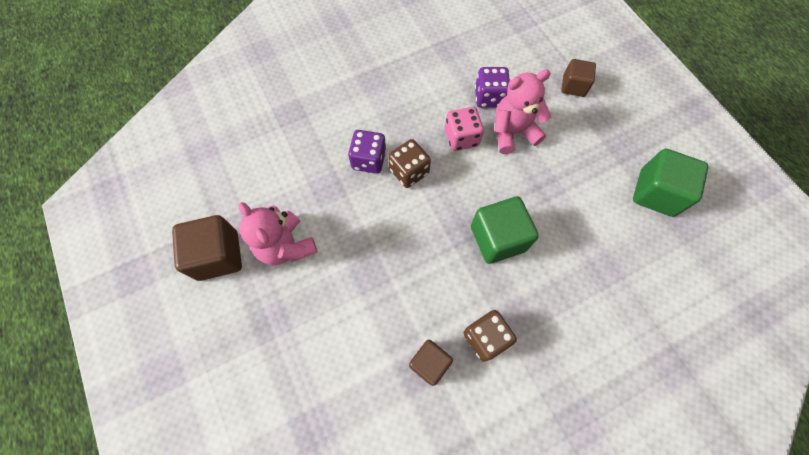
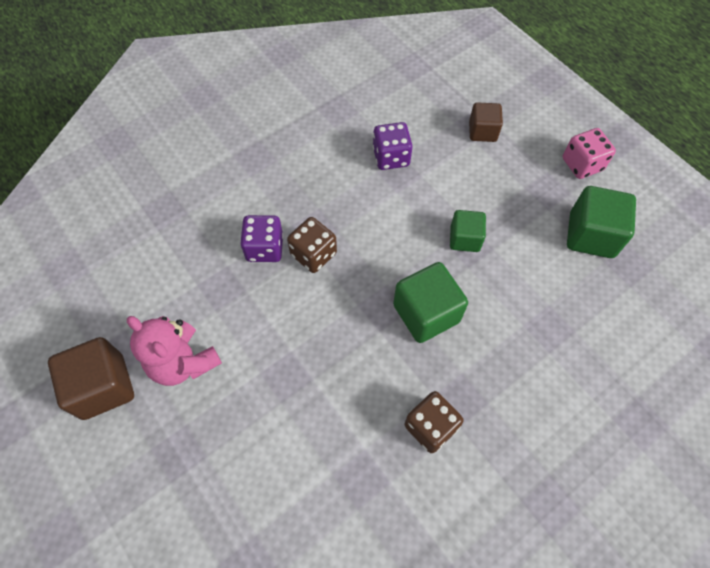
camera: 10 degrees left, 5 degrees down
brown cube [409,340,453,386] -> none
pink dice [445,107,484,151] -> pink dice moved to [563,128,616,179]
pink teddy bear [494,69,551,154] -> none
none -> green cube [450,210,486,252]

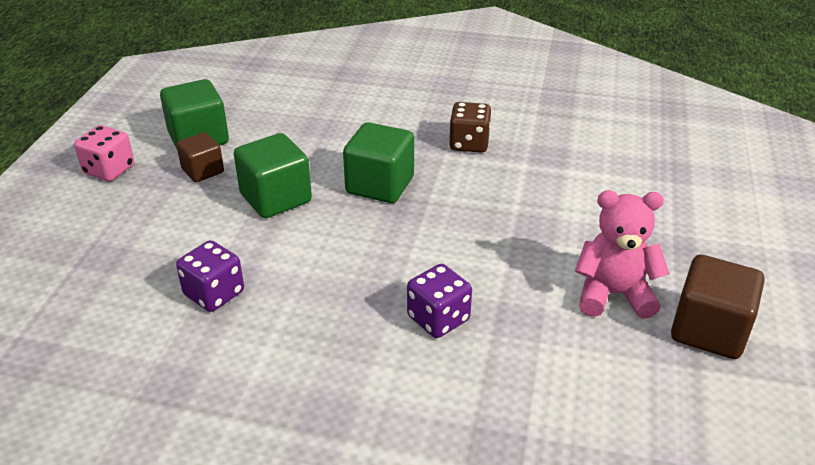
camera: 130 degrees left, 25 degrees down
pink teddy bear [127,316,222,386] -> pink teddy bear turned 90 degrees counterclockwise [575,190,669,319]
brown dice [287,217,337,273] -> none
green cube [450,210,486,252] -> green cube [234,133,312,218], size x1.61
brown cube [469,102,503,142] -> brown cube moved to [176,132,224,182]

